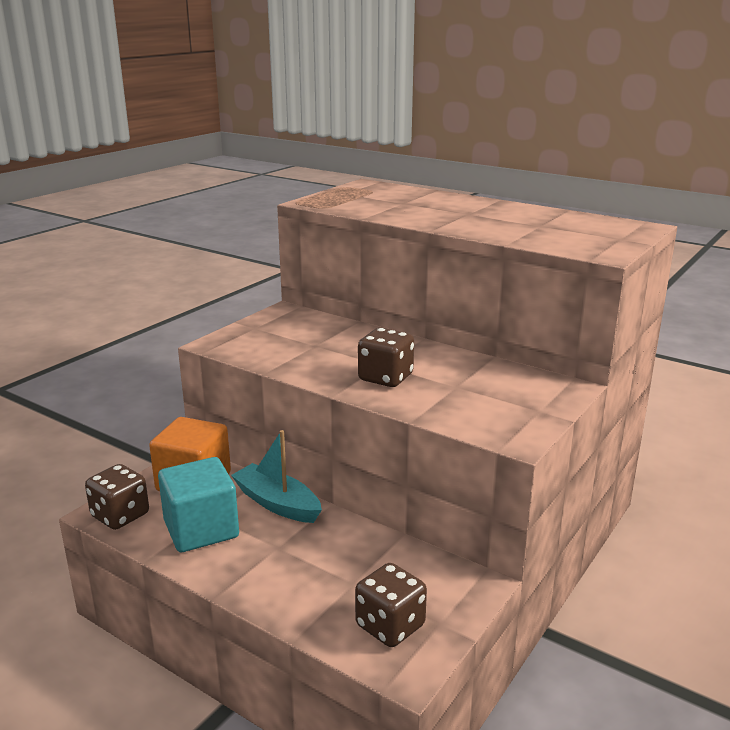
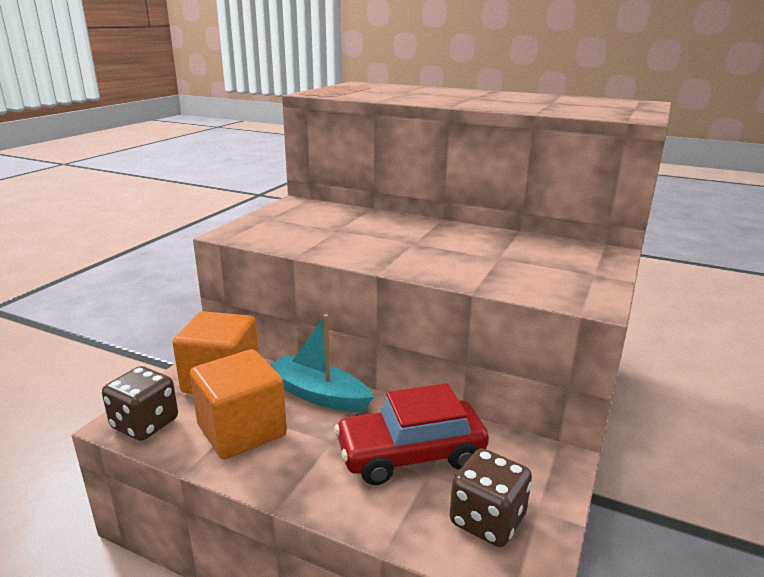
camera: 10 degrees left, 0 degrees up
turquoise cube [158,457,239,552] -> orange cube [190,349,287,460]
brown dice [358,328,414,387] -> none
none -> red car [334,383,489,485]

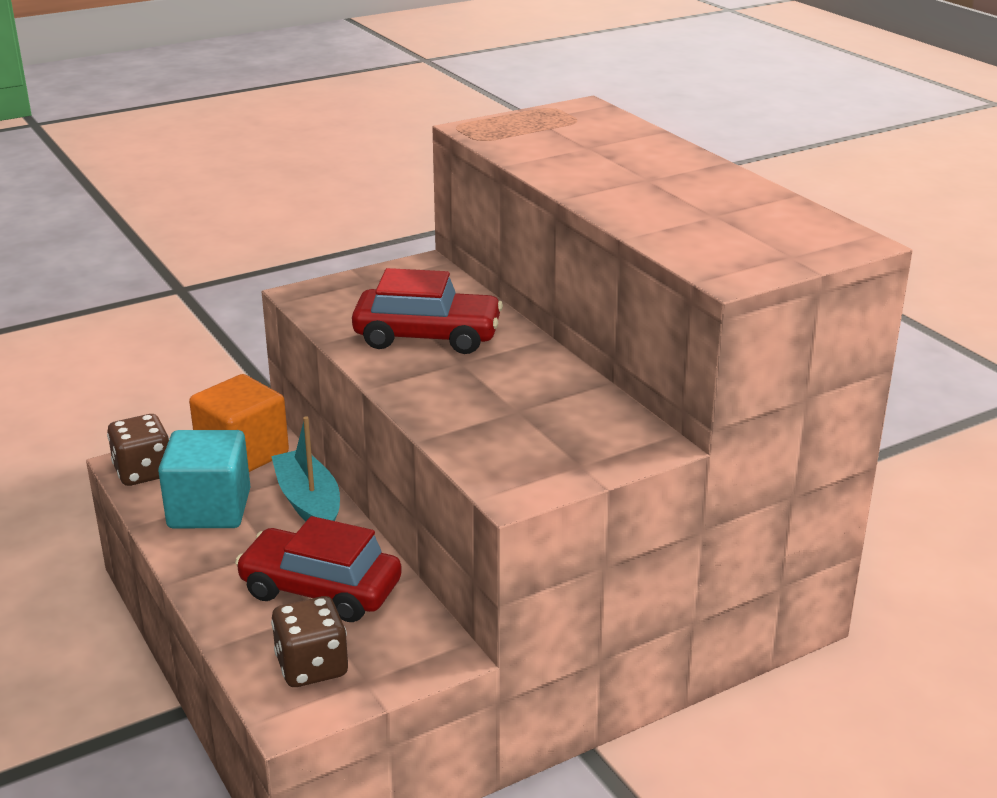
camera: 35 degrees right, 5 degrees up
orange cube [190,349,287,460] -> turquoise cube [158,430,250,528]
none -> red car [352,268,503,354]

